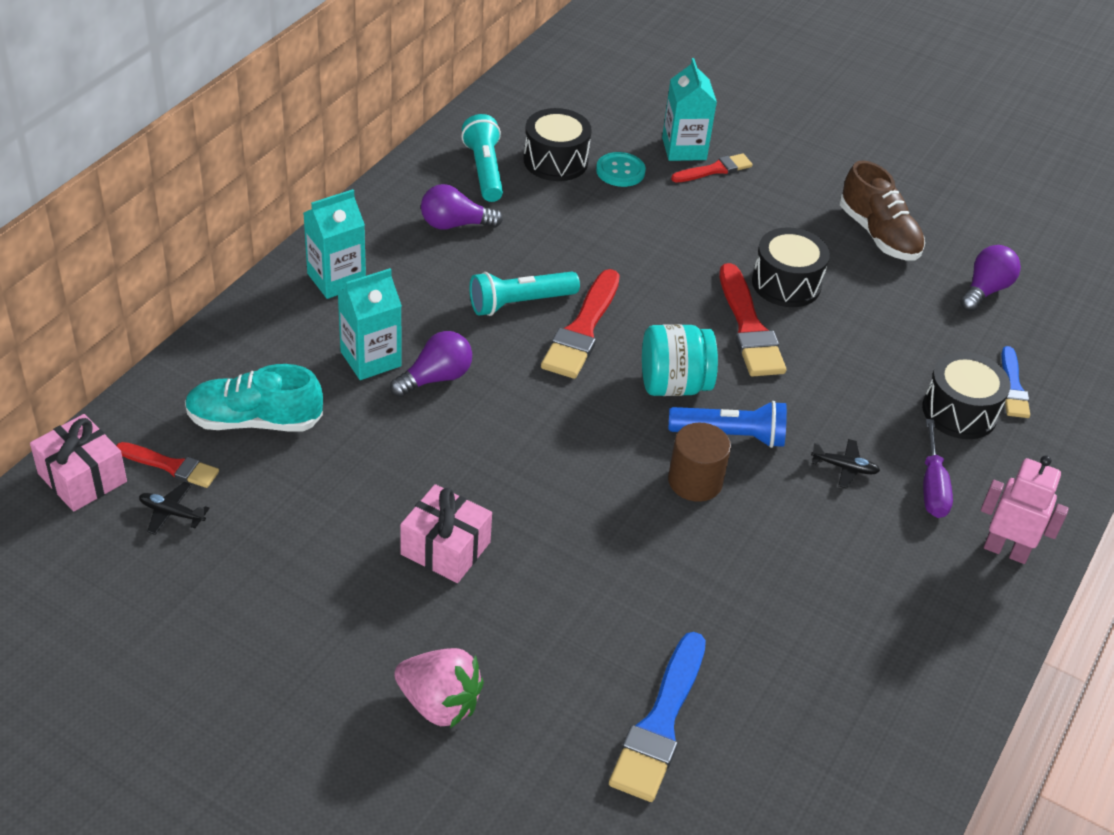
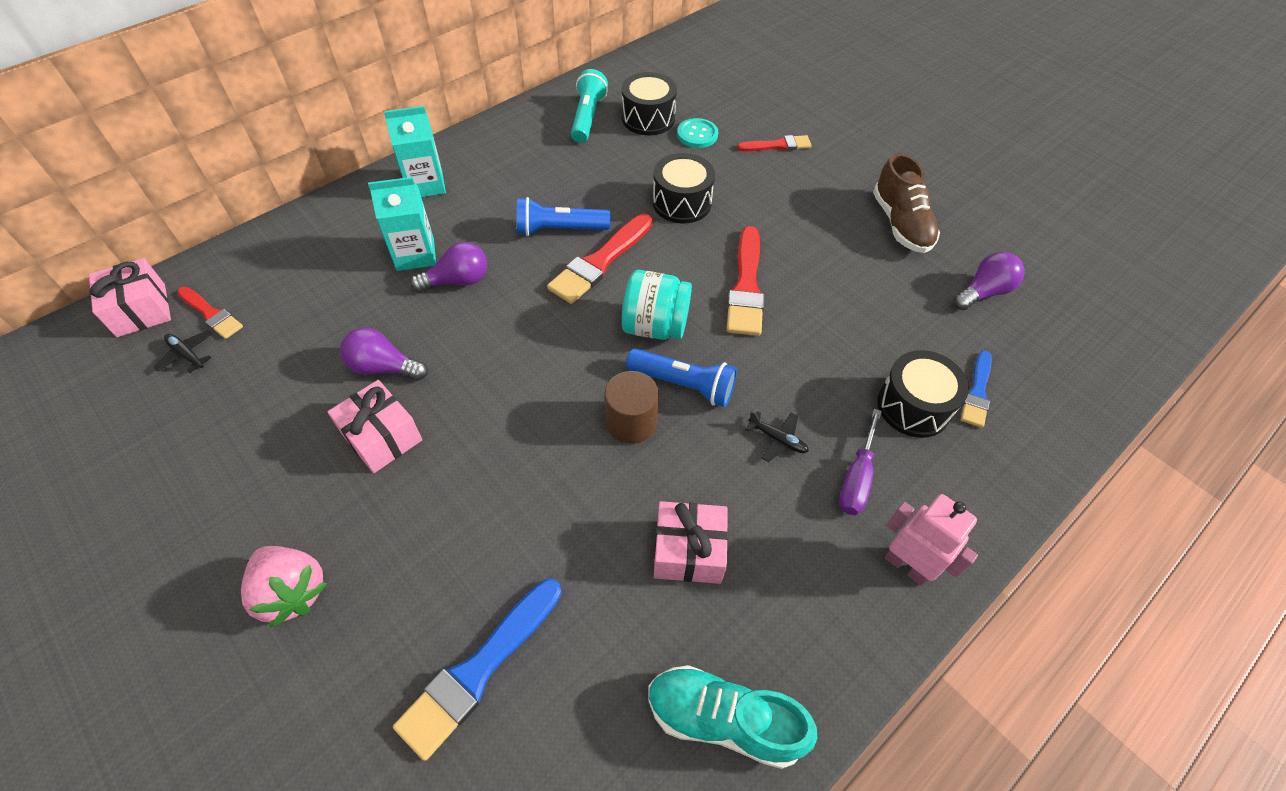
camera: 20 degrees right, 10 degrees up
turquoise shoe [185,364,323,432] -> turquoise shoe moved to [648,665,817,769]
purple light bulb [421,184,503,230] -> purple light bulb moved to [340,327,428,380]
turquoise flashlight [470,272,580,316] -> blue flashlight [517,197,611,236]
turquoise carton [662,58,717,161] -> none
black drum [752,227,830,307] -> black drum moved to [653,153,715,224]
none -> pink gift [654,501,728,584]

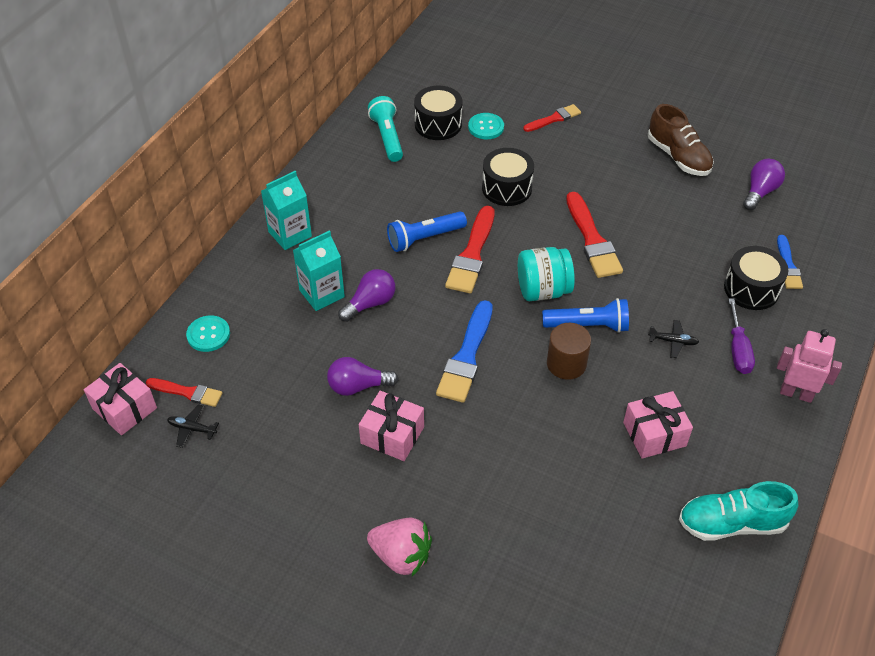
camera: 20 degrees left, 5 degrees down
blue brush [393,579,562,761] -> blue brush moved to [436,300,493,403]
none -> turquoise button [186,315,230,352]

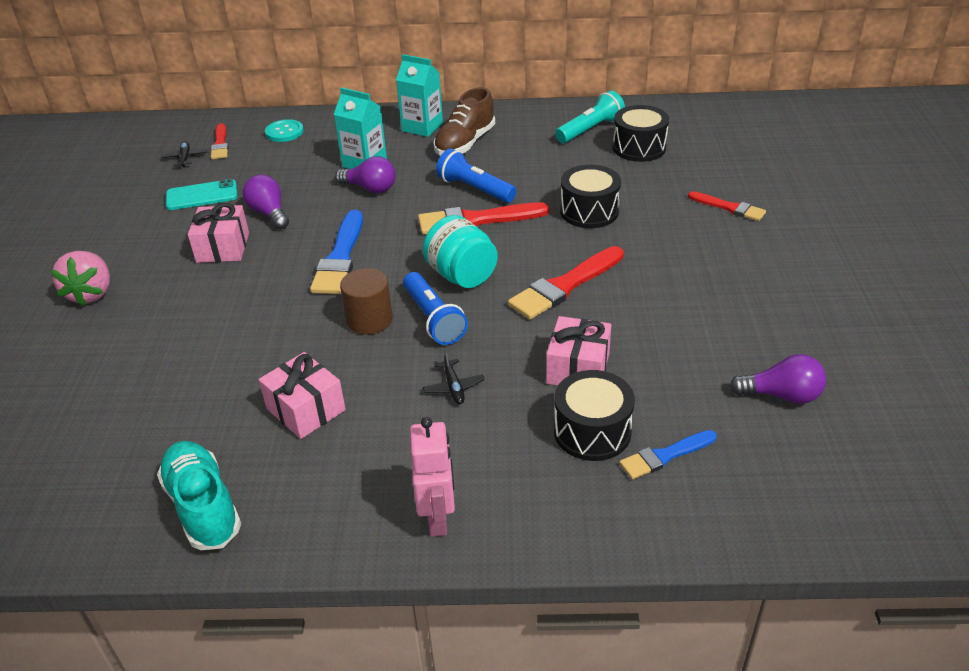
camera: 65 degrees right, 10 degrees down
pink gift [84,363,157,435] -> pink gift moved to [546,316,611,386]
blue brush [436,300,493,403] -> blue brush turned 75 degrees counterclockwise [310,210,363,294]
turquoise button [468,113,504,139] -> none
brown shoe [648,104,714,176] -> brown shoe moved to [433,87,495,156]
purple screwdriver [728,298,755,374] -> none
none -> turquoise phone [166,179,237,210]

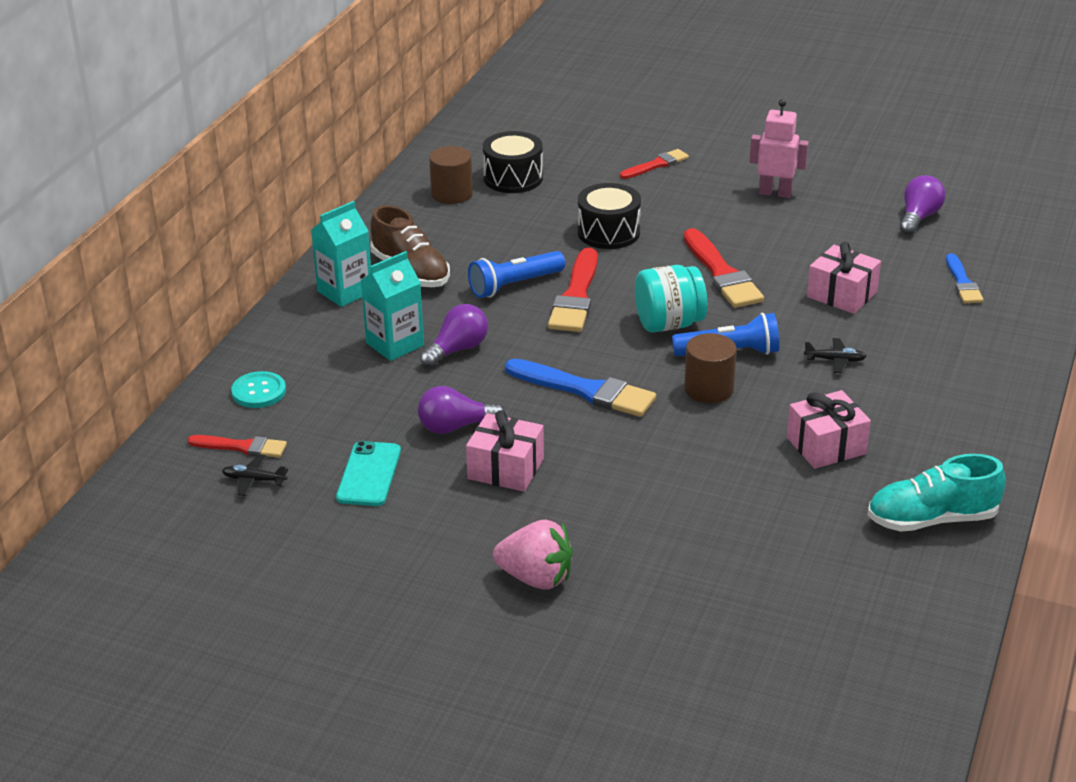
camera: 70 degrees left, 5 degrees down
pink robot [410,417,455,537] -> pink robot moved to [749,99,809,198]
black drum [554,370,635,461] -> none
turquoise flashlight [555,91,625,143] -> brown cylinder [429,146,473,204]

